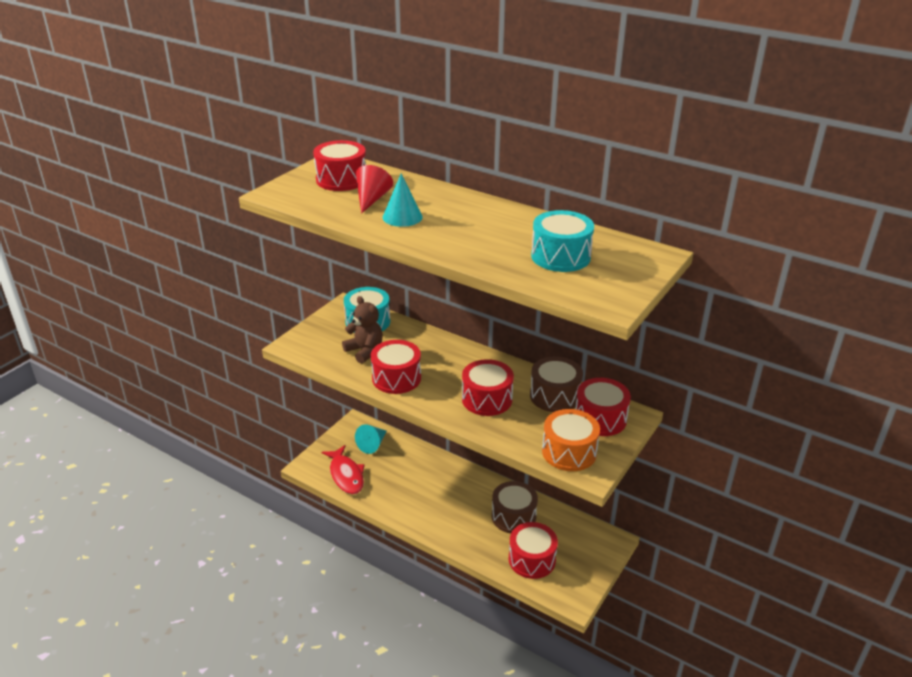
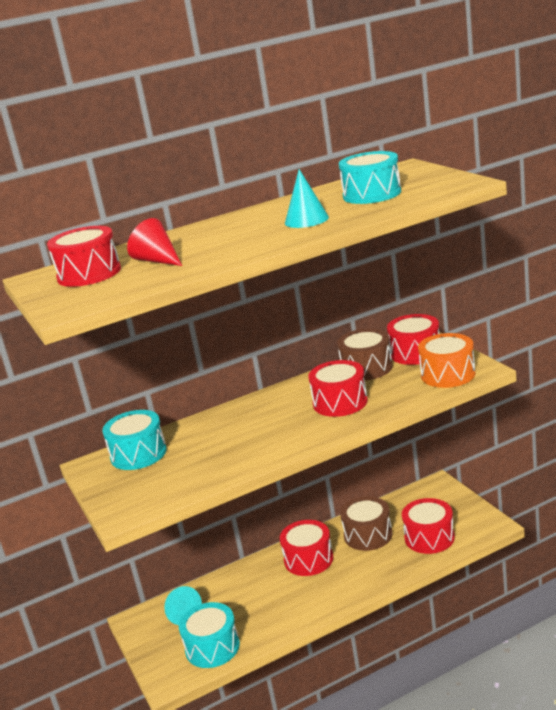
camera: 55 degrees left, 10 degrees down
red fish [321,445,365,494] -> turquoise drum [179,602,240,668]
brown teddy bear [342,296,383,364] -> none
red drum [371,340,421,394] -> red drum moved to [280,520,333,576]
turquoise cone [383,174,423,227] -> turquoise cone moved to [285,169,329,228]

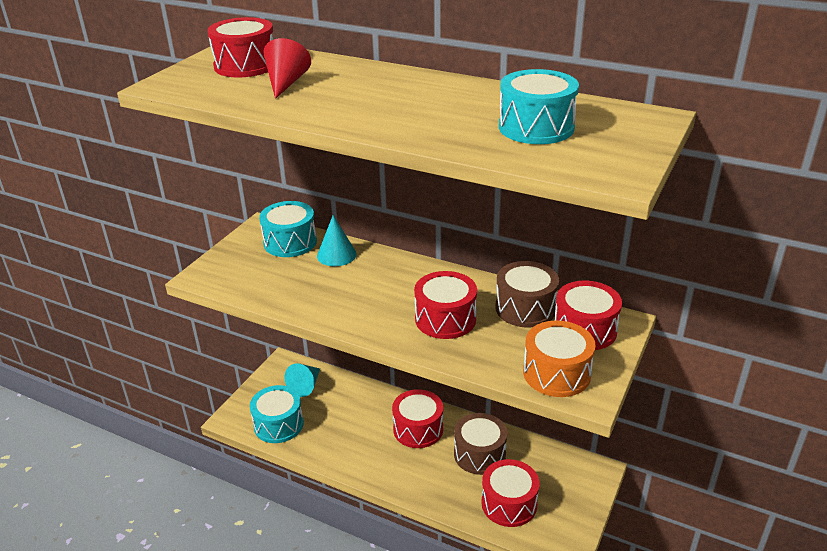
camera: 50 degrees right, 10 degrees up
turquoise cone [285,169,329,228] -> turquoise cone moved to [317,215,357,266]

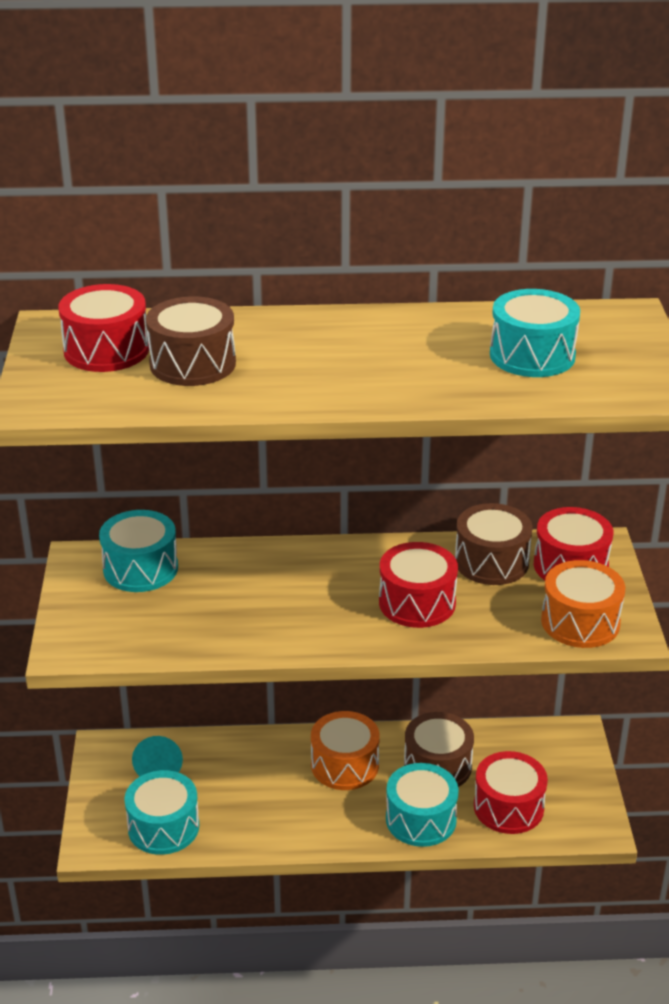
camera: 30 degrees left, 0 degrees up
red cone [264,38,311,99] -> brown drum [146,296,236,386]
turquoise cone [317,215,357,266] -> none
red drum [392,389,443,448] -> orange drum [311,711,380,790]
none -> turquoise drum [386,763,459,847]

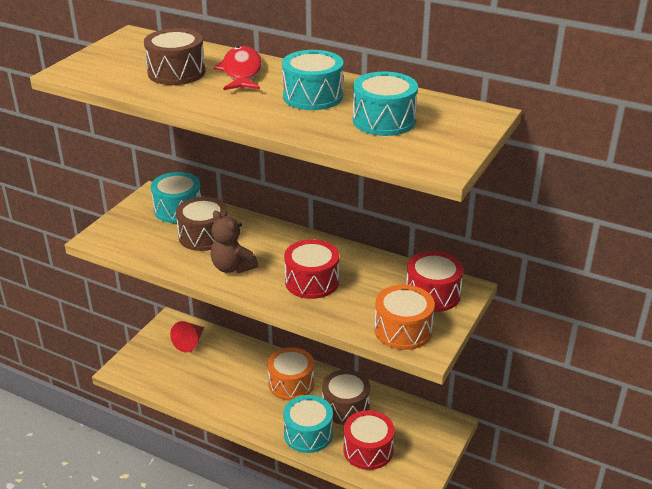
camera: 30 degrees right, 0 degrees up
red drum [58,284,149,372] -> none
turquoise drum [124,770,199,855] -> turquoise drum moved to [282,50,343,110]
turquoise cone [132,736,183,776] -> red cone [170,321,204,353]
brown drum [455,503,533,585] -> brown drum moved to [176,197,227,251]
none -> brown teddy bear [210,211,258,273]
none -> red fish [214,46,262,90]

